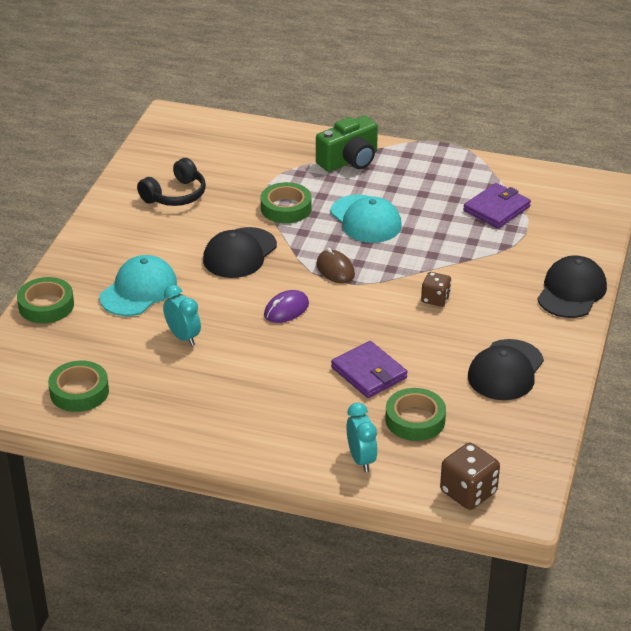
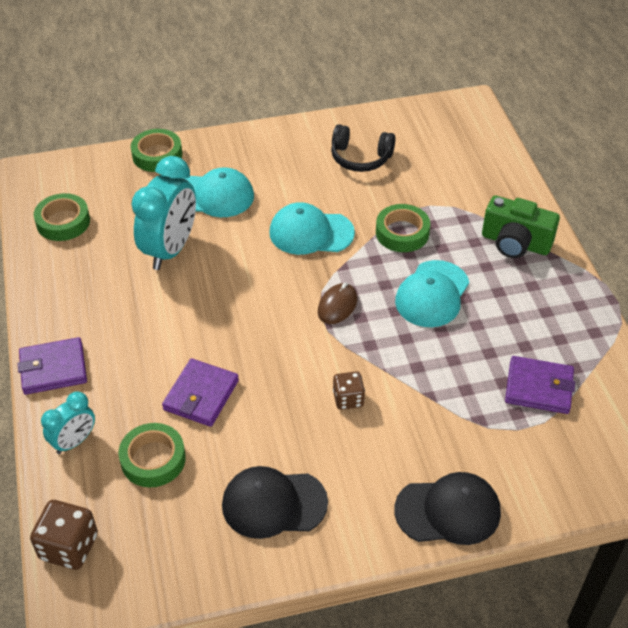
camera: 60 degrees right, 10 degrees up
turquoise clock [163,285,201,346] -> turquoise clock [131,156,196,270], size x1.83
black cap [203,227,277,278] -> turquoise cap [269,202,355,255]
purple mouse [264,290,309,323] -> none
none -> purple wallet [18,337,87,395]

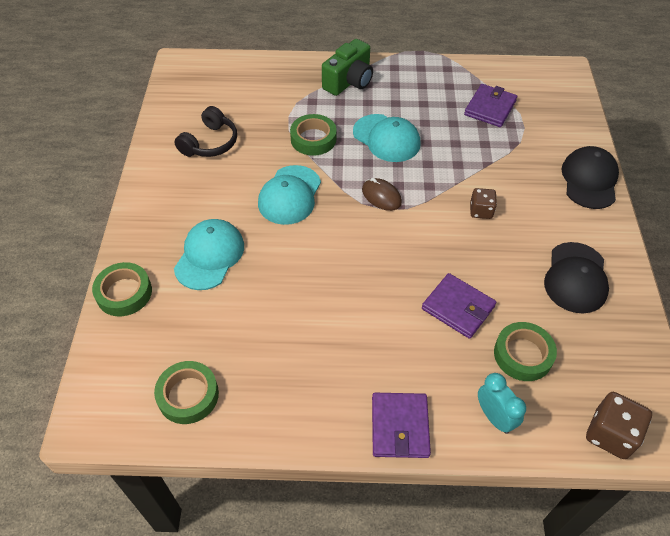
camera: 75 degrees left, 5 degrees up
turquoise clock [131,156,196,270] -> none

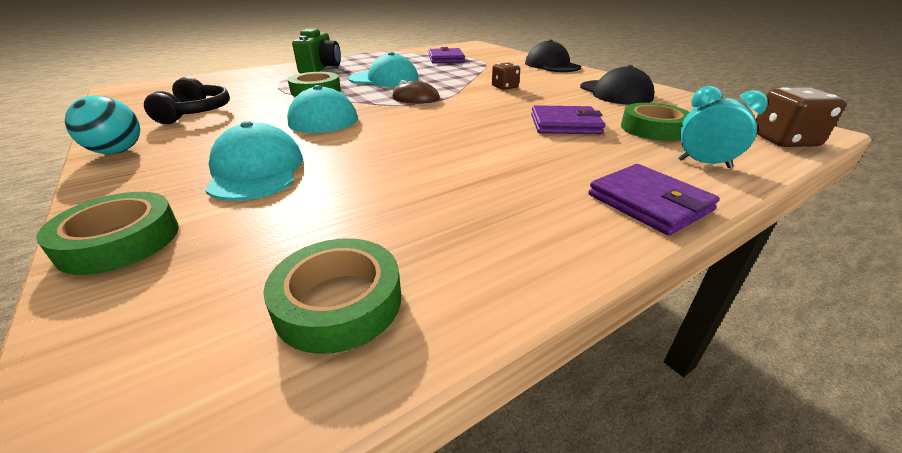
camera: 35 degrees left, 20 degrees down
none -> turquoise ball [65,96,140,154]

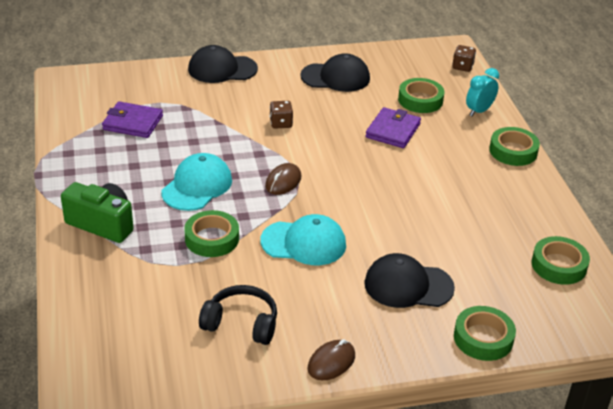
camera: 70 degrees left, 5 degrees up
turquoise ball [65,96,140,154] -> brown mouse [307,339,355,380]
turquoise cap [205,121,303,201] -> black cap [364,253,455,308]
purple wallet [588,164,720,235] -> green tape [489,127,540,166]
brown dice [756,87,847,147] -> brown dice [452,45,476,72], size x0.64

